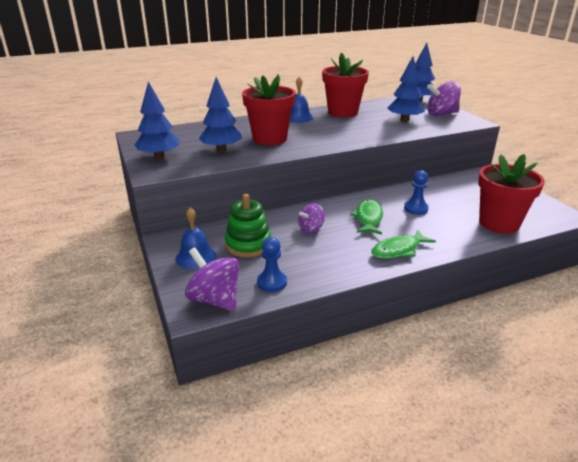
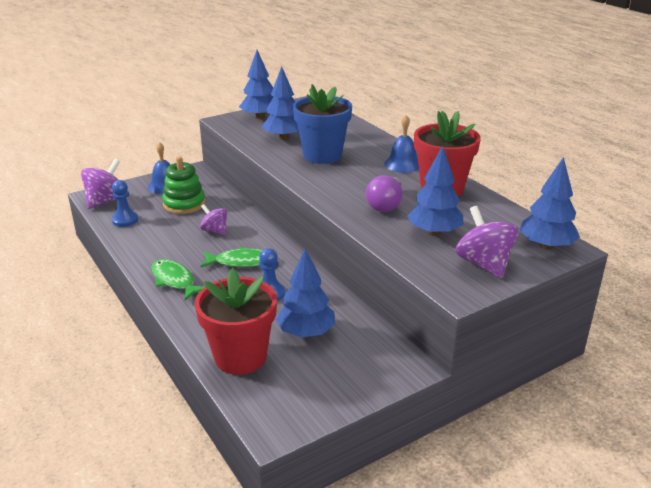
camera: 80 degrees right, 0 degrees up
red flower pot [242,74,296,145] -> blue flower pot [293,84,352,164]
none -> blue tree [276,249,335,337]
none -> purple light bulb [366,175,403,212]

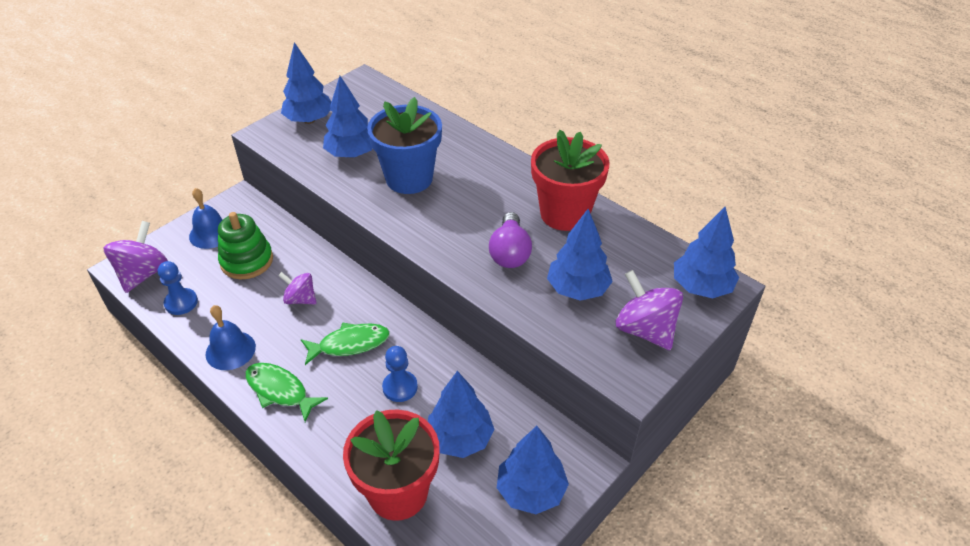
camera: 15 degrees left, 15 degrees up
blue bell [384,115,419,173] -> blue bell moved to [206,305,256,370]
none -> blue tree [497,426,569,514]

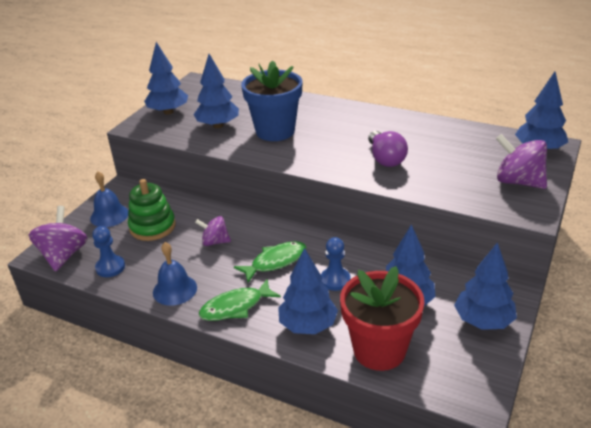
camera: 15 degrees left, 10 degrees down
green fish [245,363,328,422] -> green fish turned 45 degrees counterclockwise [199,279,281,321]
red flower pot [531,130,609,231] -> none
blue tree [547,209,613,301] -> blue tree moved to [278,248,338,334]

